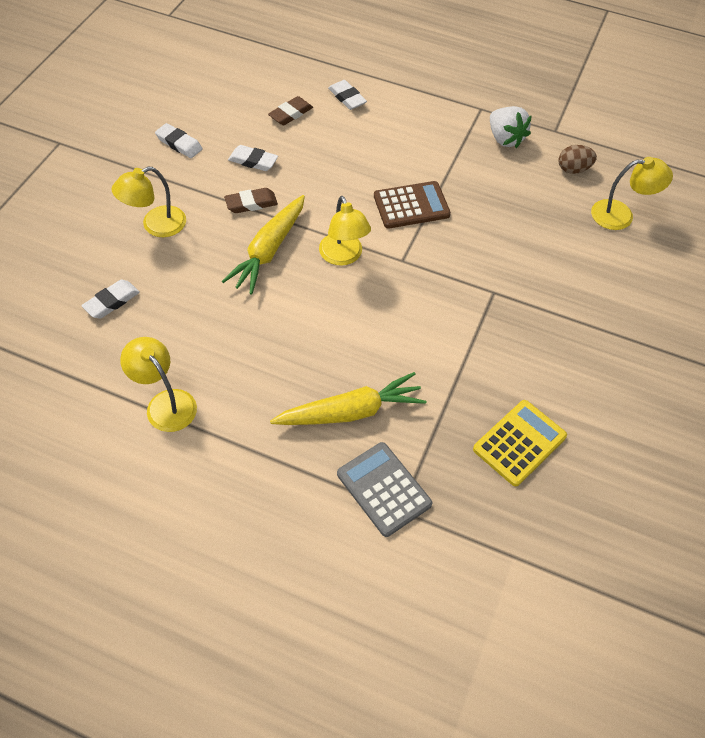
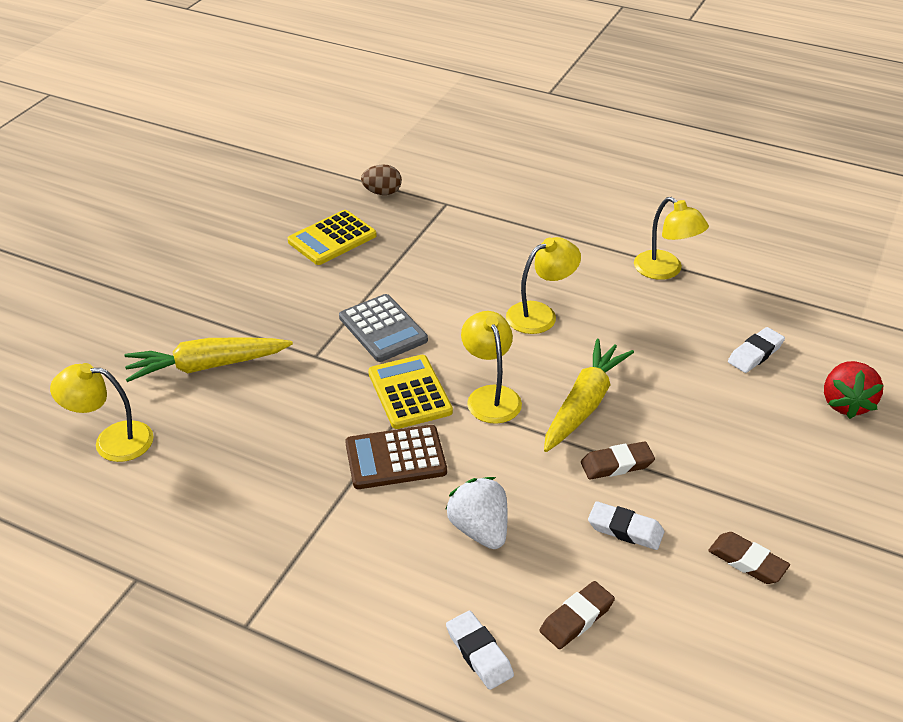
camera: 175 degrees left, 15 degrees down
yellow lamp [111,166,186,237] -> yellow lamp moved to [506,237,581,334]
white eraser [155,123,203,158] -> brown eraser [708,532,790,584]
yellow carrot [270,372,426,425] -> yellow carrot moved to [124,337,293,382]
grey calculator [337,442,432,537] -> grey calculator moved to [339,294,428,362]
white strawberry [490,106,532,148] -> white strawberry moved to [445,477,508,549]
brown egg [558,145,597,174] -> brown egg moved to [361,164,402,195]
none -> yellow calculator [368,355,453,429]
none -> red strawberry [824,361,883,419]

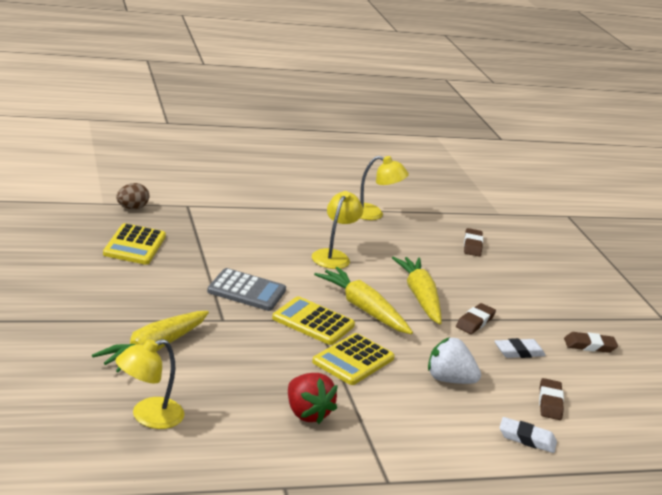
camera: 45 degrees left, 15 degrees down
brown calculator [345,425,447,489] -> yellow calculator [312,333,395,385]
yellow lamp [461,311,522,424] -> yellow carrot [314,267,413,334]
white eraser [728,327,785,373] -> brown eraser [464,228,483,257]
red strawberry [824,361,883,419] -> red strawberry moved to [288,373,338,424]

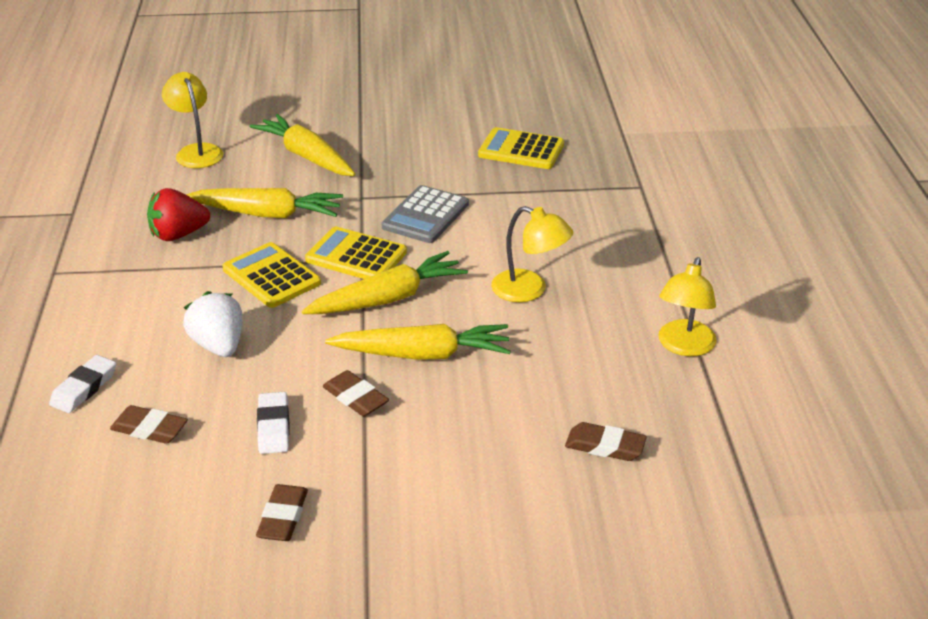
camera: 105 degrees right, 10 degrees up
brown egg [116,183,149,209] -> none
yellow calculator [272,296,355,345] -> yellow calculator turned 105 degrees counterclockwise [305,227,407,279]
white strawberry [428,337,481,384] -> white strawberry turned 60 degrees counterclockwise [183,291,243,357]
none -> yellow carrot [186,188,343,218]

